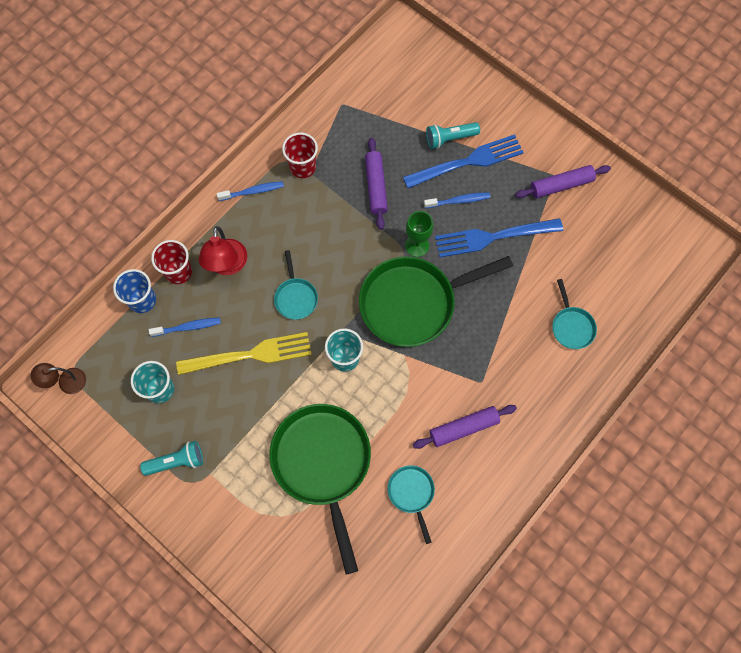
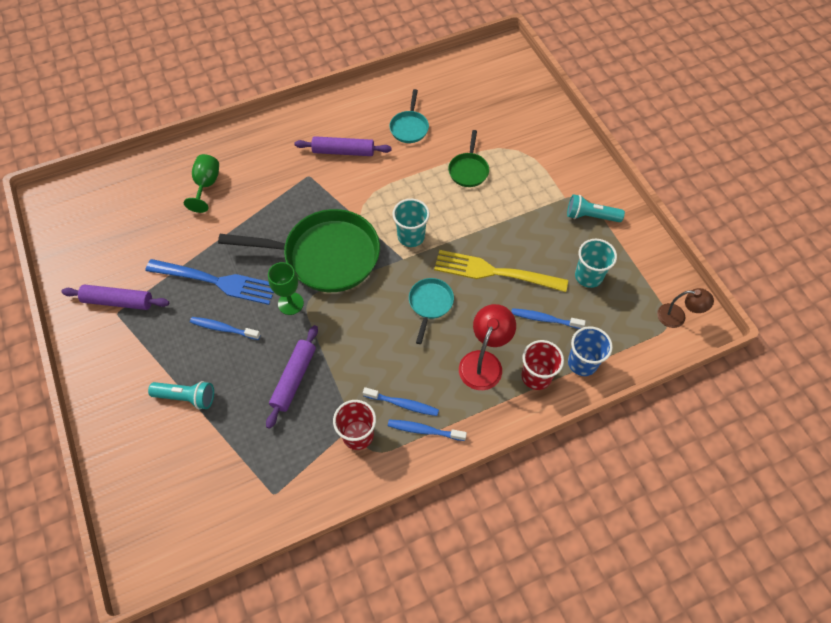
camera: 155 degrees left, 10 degrees down
green pan [269,404,371,575] -> green pan [448,130,489,187], size x0.46
blue fork [403,134,524,188] -> none
turquoise pan [552,279,597,349] -> green goblet [184,154,219,213]
none -> blue toothbrush [363,387,439,416]

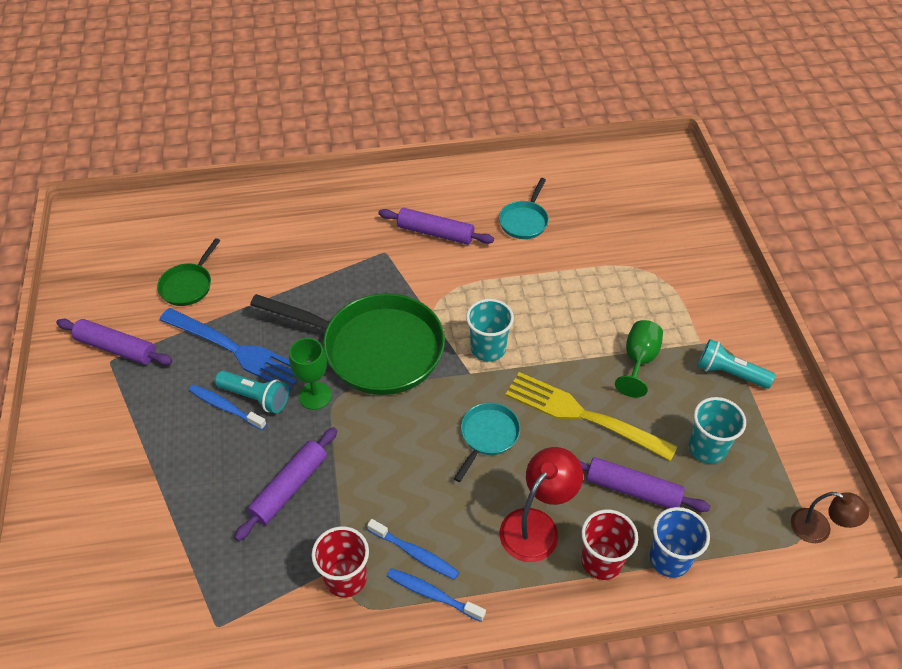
camera: 15 degrees right, 10 degrees down
turquoise flashlight [148,381,214,410] -> turquoise flashlight moved to [215,371,289,414]
green goblet [184,154,219,213] -> green goblet moved to [615,320,663,397]
green pan [448,130,489,187] -> green pan moved to [157,238,220,306]
blue toothbrush [511,308,586,329] -> purple rolling pin [579,457,710,512]

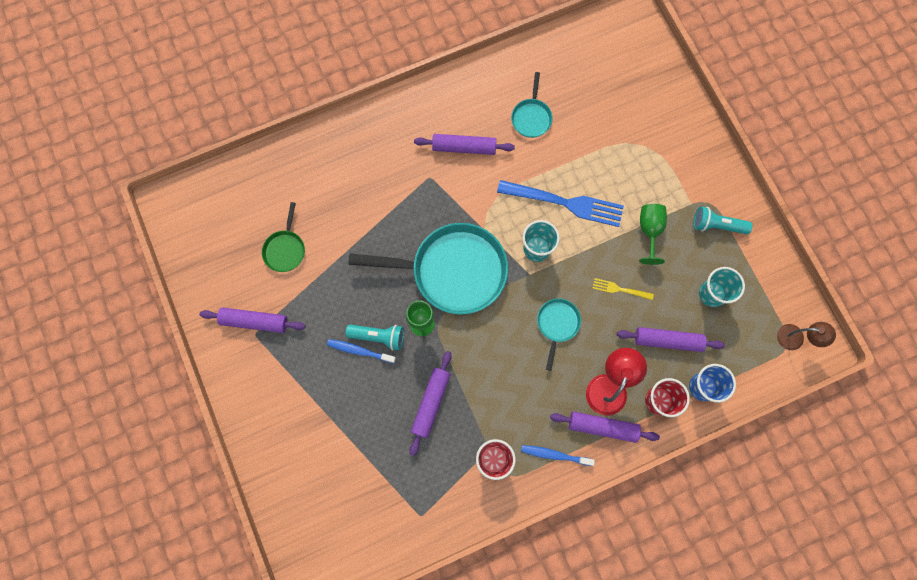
camera: 15 degrees left, 25 degrees up
blue fork [159,308,297,391] -> blue fork moved to [497,180,624,227]
green pan [250,293,445,395] -> turquoise pan [348,223,508,314]
blue toothbrush [367,519,459,580] -> none
yellow fork [505,372,678,461] -> yellow fork [592,278,654,300], size x0.47
none -> purple rolling pin [550,412,660,443]

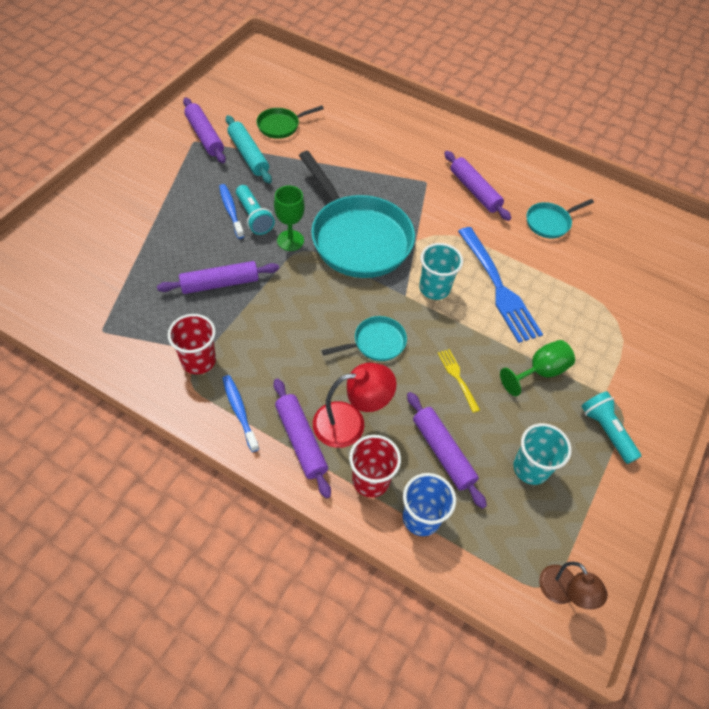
camera: 50 degrees right, 20 degrees down
none -> turquoise rolling pin [226,115,272,184]

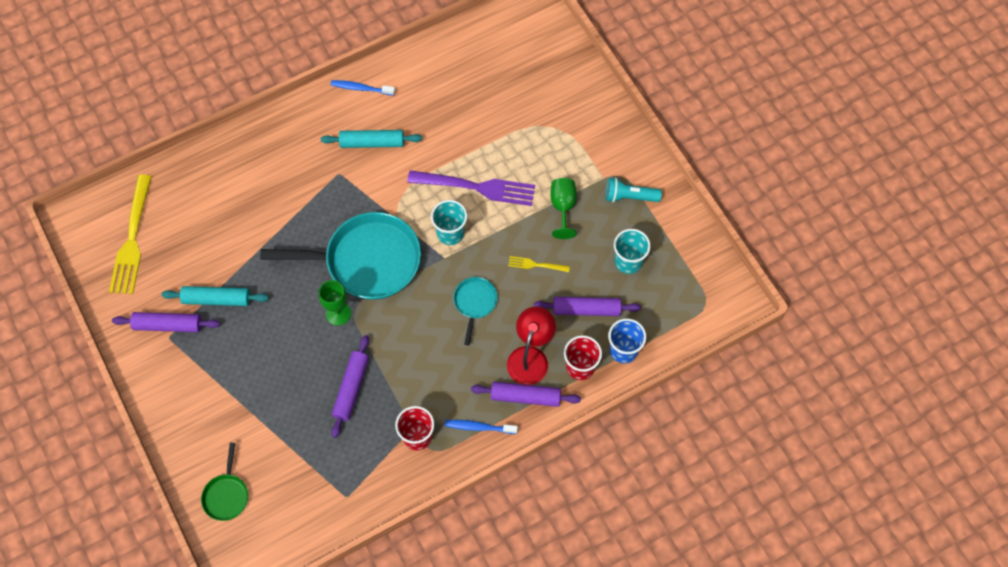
camera: 55 degrees left, 10 degrees up
blue toothbrush [219,184,244,239] -> blue toothbrush moved to [330,80,395,96]
turquoise flashlight [236,185,275,235] -> none
green pan [256,105,324,139] -> green pan moved to [201,443,248,521]
purple rolling pin [444,151,511,221] -> turquoise rolling pin [321,130,422,148]
blue fork [458,227,543,343] -> purple fork [407,170,535,206]
turquoise pan [527,199,594,238] -> none
brown lamp [539,562,608,609] -> none
none -> yellow fork [109,175,152,294]

